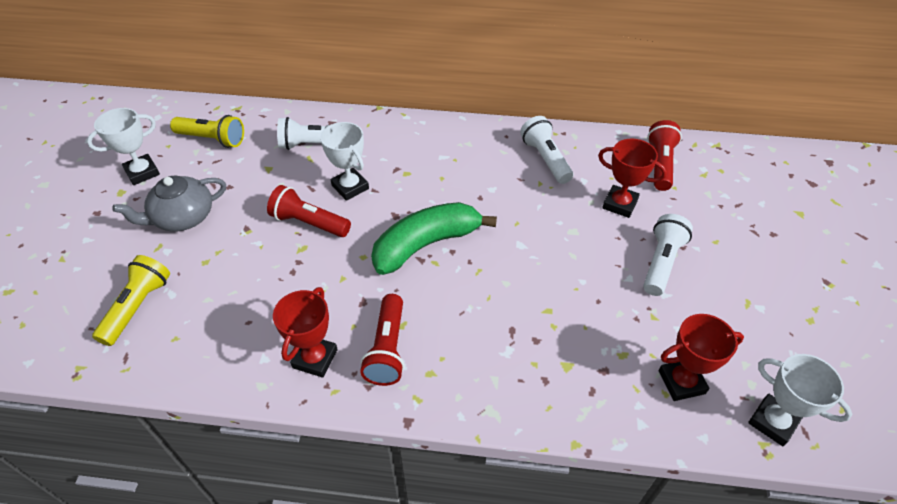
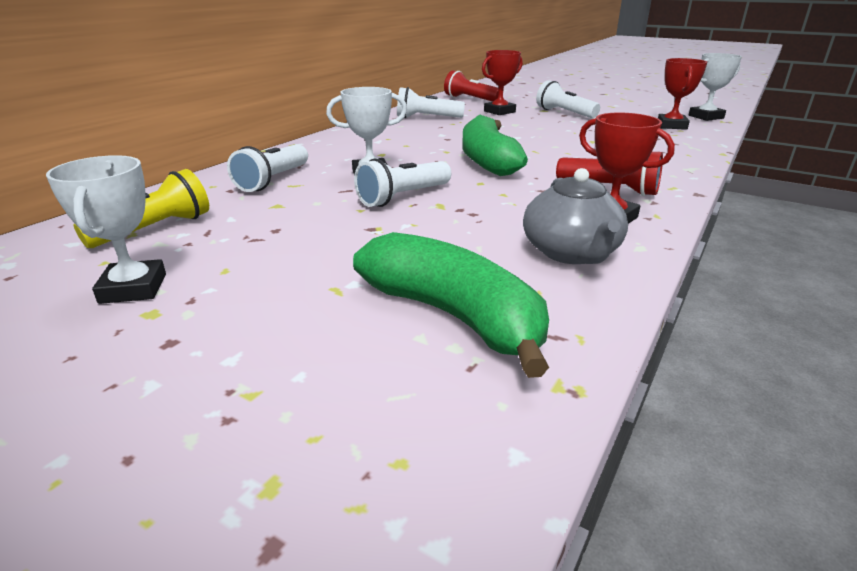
camera: 65 degrees left, 20 degrees down
yellow flashlight [92,255,170,346] -> green banana [353,232,549,378]
grey teapot [112,176,226,232] -> grey teapot moved to [523,168,628,264]
red flashlight [267,185,351,237] -> white flashlight [354,159,451,207]

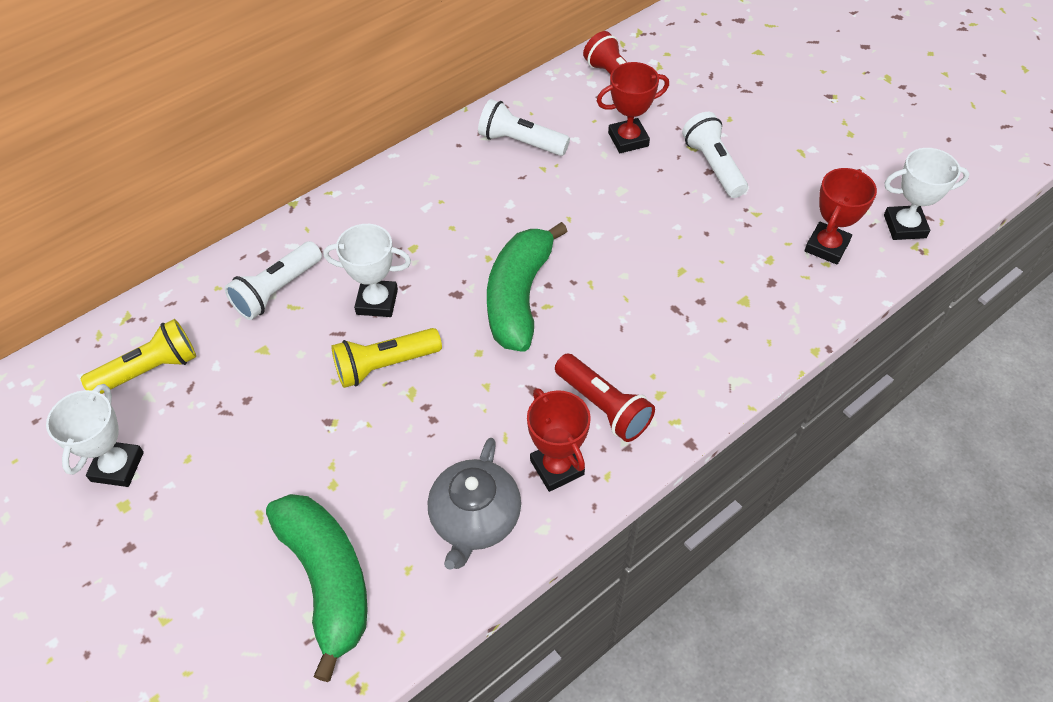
camera: 20 degrees right, 25 degrees up
white flashlight [354,159,451,207] -> yellow flashlight [331,328,442,388]

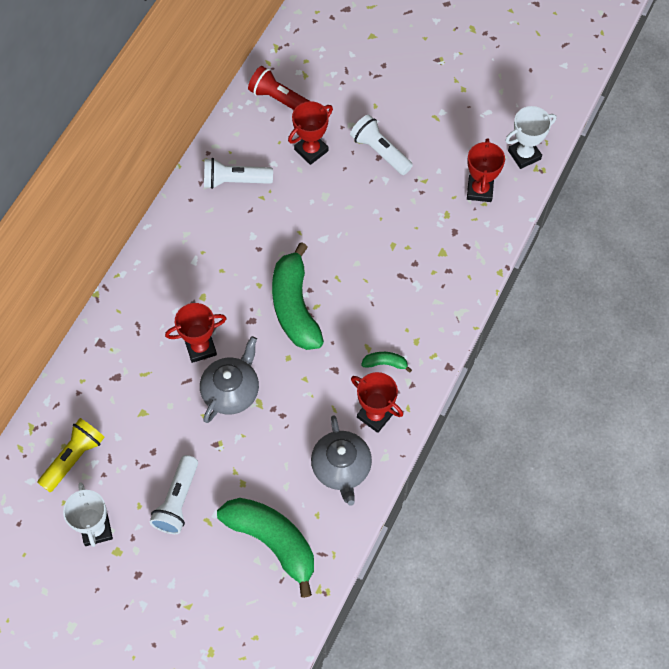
camera: 25 degrees left, 10 degrees up
white flashlight [225,241,322,320] -> white flashlight moved to [150,455,198,534]
white trophy [323,224,411,317] -> red trophy [165,303,227,363]
yellow flashlight [331,328,442,388] -> grey teapot [200,336,259,423]
red flashlight [555,354,655,442] -> green banana [361,352,412,373]

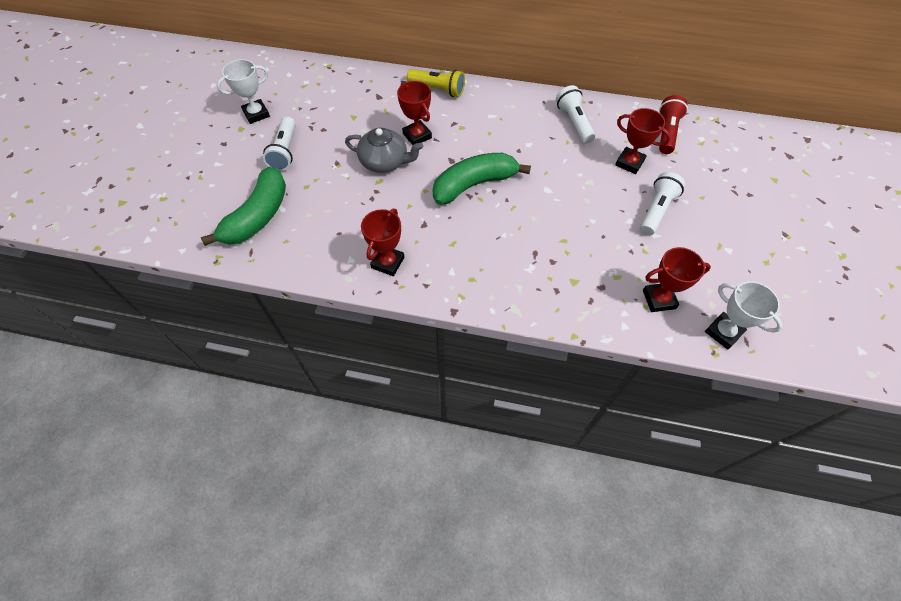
camera: 75 degrees right, 5 degrees down
yellow flashlight [37,418,105,492] -> yellow flashlight moved to [407,69,465,97]
white flashlight [150,455,198,534] -> white flashlight turned 90 degrees counterclockwise [263,117,296,171]
grey teapot [311,415,372,506] -> none
green banana [361,352,412,373] -> none

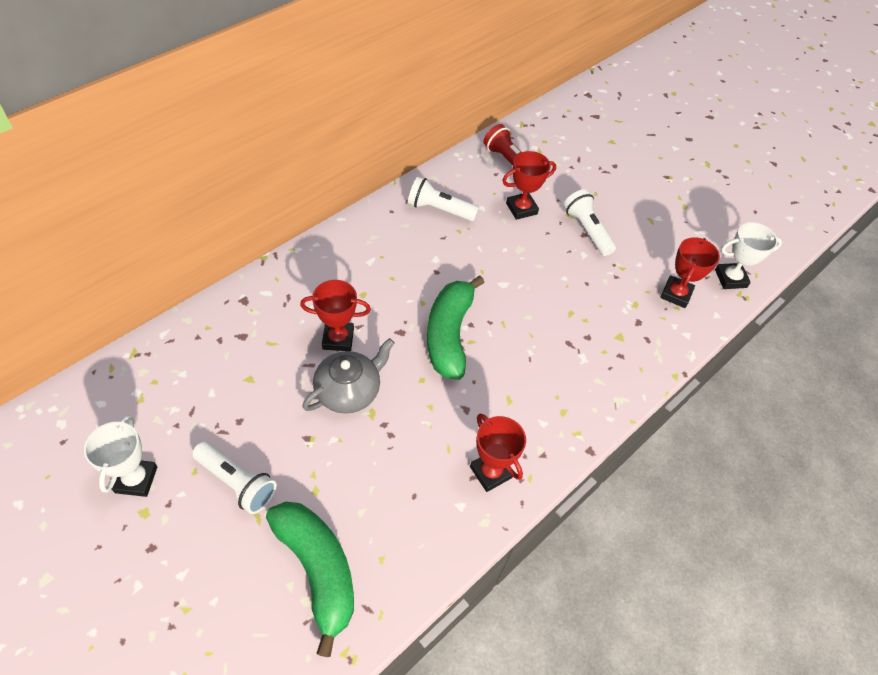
camera: 60 degrees left, 5 degrees down
yellow flashlight [407,69,465,97] -> none

